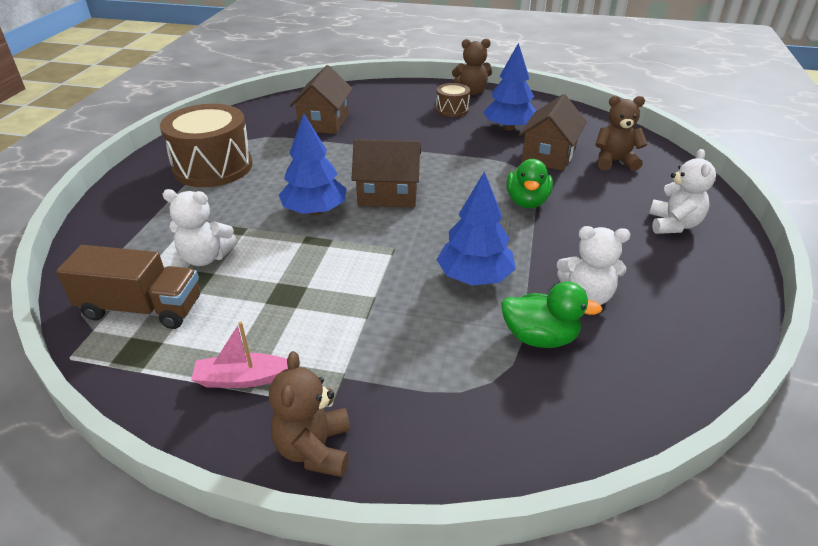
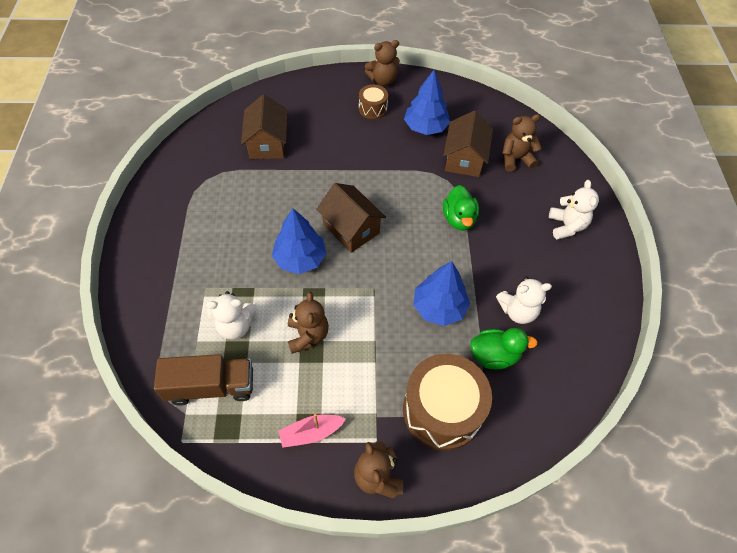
camera: 15 degrees left, 20 degrees up
brown drum [160,104,253,187] -> brown drum moved to [403,354,492,451]
brown house [351,139,421,207] -> brown house turned 60 degrees clockwise [316,183,386,253]
none -> brown teddy bear [288,291,329,354]

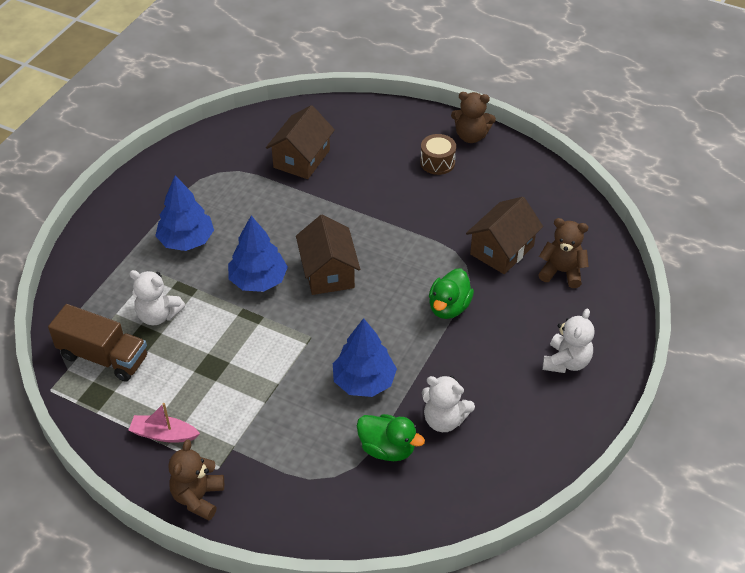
camera: 30 degrees right, 10 degrees down
brown teddy bear [288,291,329,354] -> none
brown drum [403,354,492,451] -> none
blue tree [404,70,450,135] -> blue tree moved to [155,175,214,251]

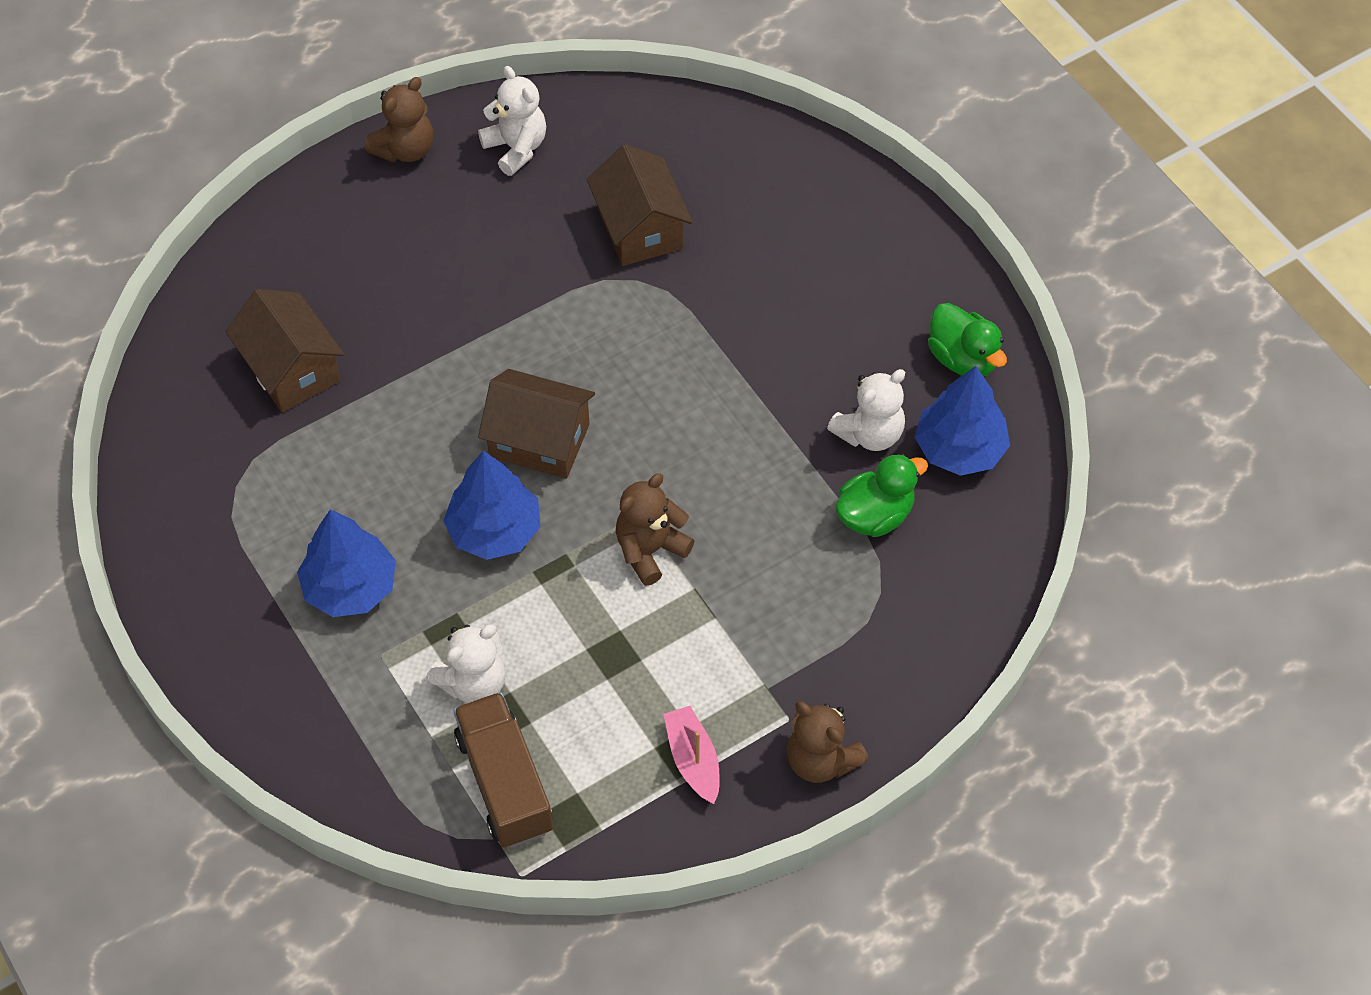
camera: 60 degrees left, 10 degrees up
brown truck [48,304,147,382] -> brown truck turned 75 degrees counterclockwise [453,692,553,848]
pink boat [128,403,200,443] -> pink boat turned 120 degrees clockwise [664,706,720,804]
blue tree [333,318,397,397] -> blue tree moved to [915,366,1010,476]
brown drum [420,134,456,175] -> none
green duck [429,268,474,319] -> green duck moved to [928,303,1007,377]
brown teddy bear [538,218,589,288] -> brown teddy bear moved to [616,473,694,586]
white teddy bear [543,309,595,373] -> white teddy bear moved to [478,66,546,176]

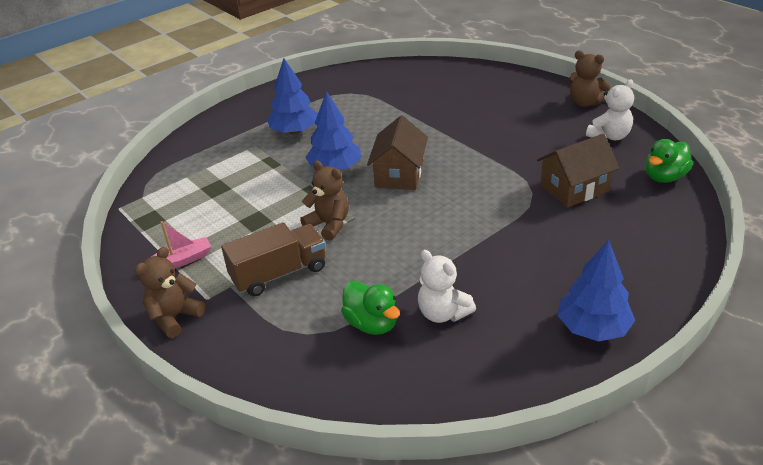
camera: 85 degrees right, 20 degrees down
brown house [225,289,344,412] -> none
white teddy bear [426,624,506,703] -> none
brown truck [453,692,553,848] -> brown truck moved to [221,222,326,296]
blue tree [915,366,1010,476] -> blue tree moved to [557,240,635,342]
green duck [928,303,1007,377] -> green duck moved to [646,139,693,183]

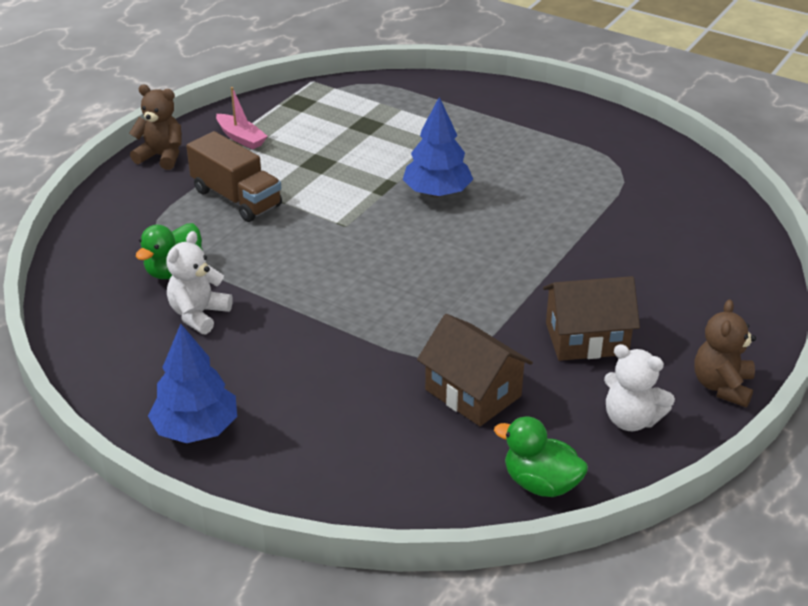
camera: 70 degrees right, 0 degrees up
blue tree [267,58,318,135] -> none
brown teddy bear [300,160,349,241] -> none
brown house [367,115,428,190] -> brown house moved to [543,276,640,361]

